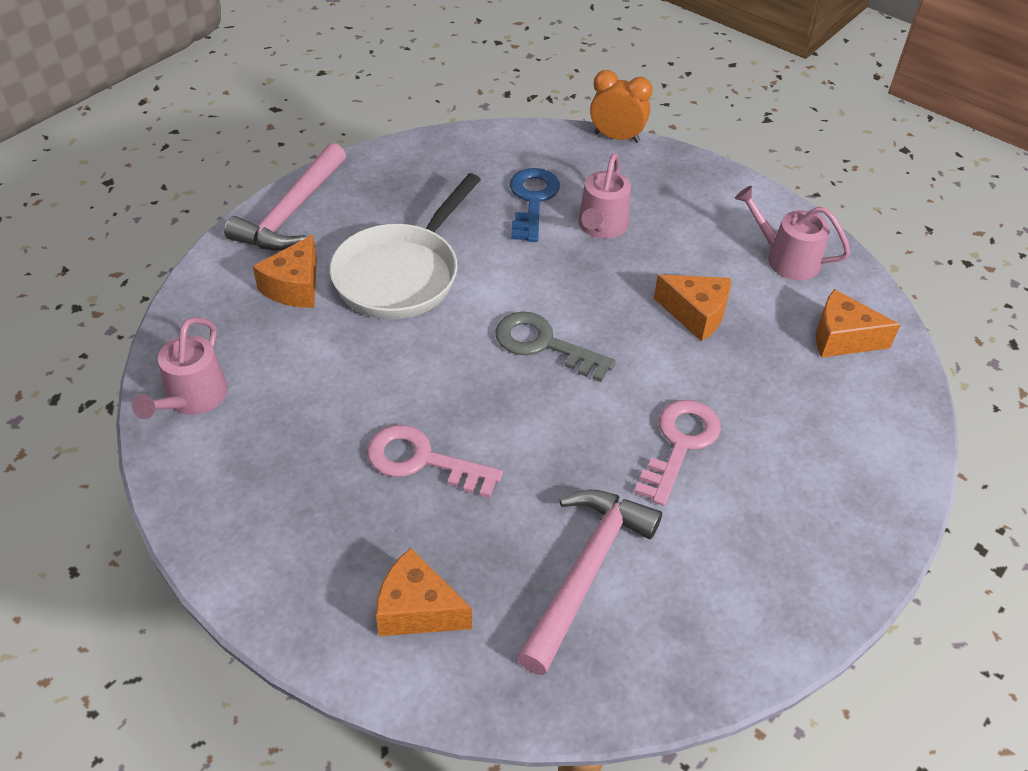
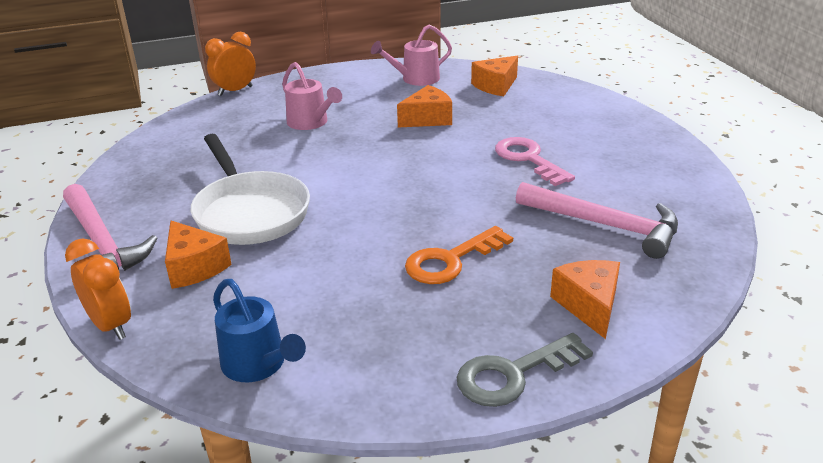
camera: 55 degrees left, 15 degrees down
pink watering can [132,317,228,419] -> blue watering can [213,279,306,382]
pink key [367,425,503,498] -> orange key [405,226,513,284]
orange cheese [376,548,472,636] -> orange cheese turned 120 degrees clockwise [550,260,620,339]
grey key [495,312,616,382] -> grey key moved to [457,333,593,407]
blue key [510,168,560,242] -> none
pink hammer [517,489,662,675] -> pink hammer turned 150 degrees clockwise [516,182,678,259]
none -> orange clock [65,238,131,340]

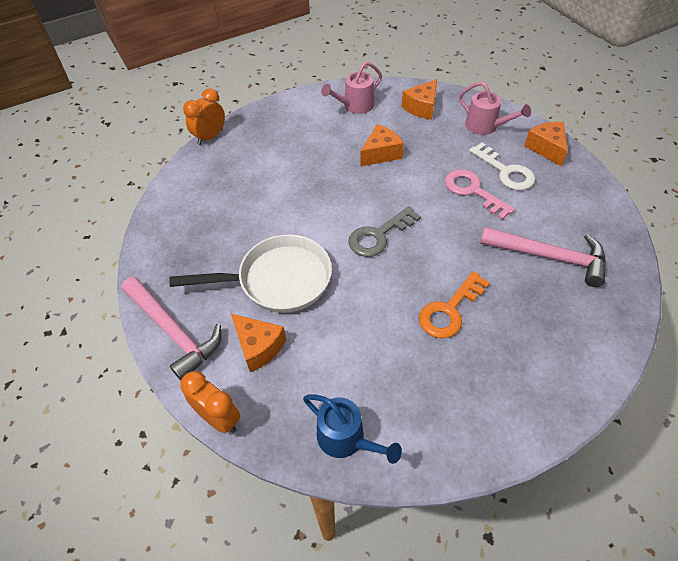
camera: 10 degrees left, 20 degrees up
white pan [191,134,310,245] -> white pan turned 60 degrees counterclockwise [169,234,332,313]
pink watering can [282,62,342,130] -> pink watering can moved to [459,81,531,135]
grey key [457,333,593,407] -> grey key moved to [348,206,421,257]
orange cheese [550,260,620,339] -> orange cheese moved to [524,122,568,167]
none -> white key [469,142,535,190]

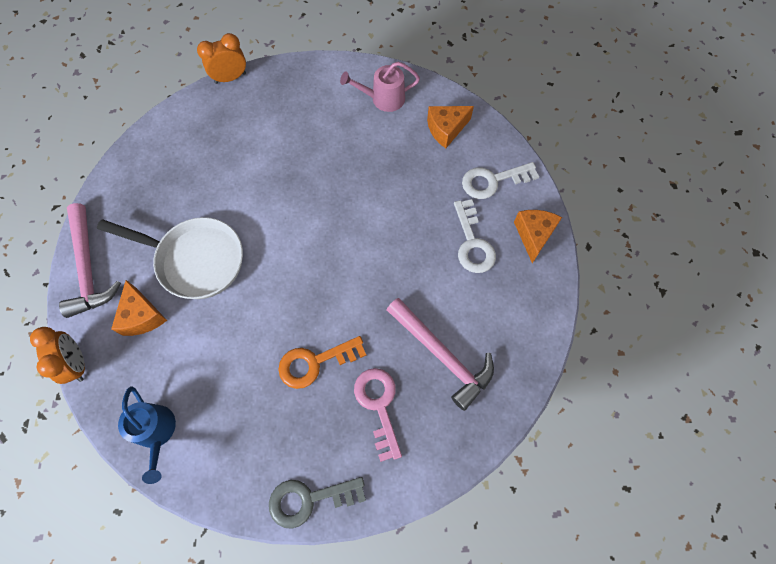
camera: 25 degrees right, 15 degrees up
grey key [348,206,421,257] -> grey key moved to [269,477,366,529]
orange cheese [360,124,404,167] -> none
pink key [445,169,515,220] -> pink key moved to [354,368,402,462]
pink watering can [459,81,531,135] -> white key [462,162,539,199]

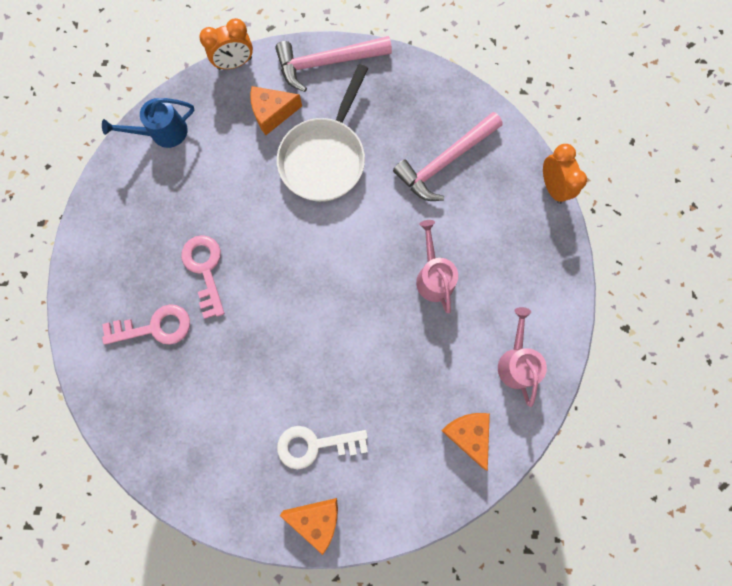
camera: 95 degrees right, 10 degrees up
grey key [269,477,366,529] -> none
orange key [278,336,366,389] -> pink key [181,235,225,319]
pink hammer [387,298,494,411] -> pink hammer moved to [393,112,502,201]
white key [462,162,539,199] -> none
none -> pink watering can [416,220,458,313]

